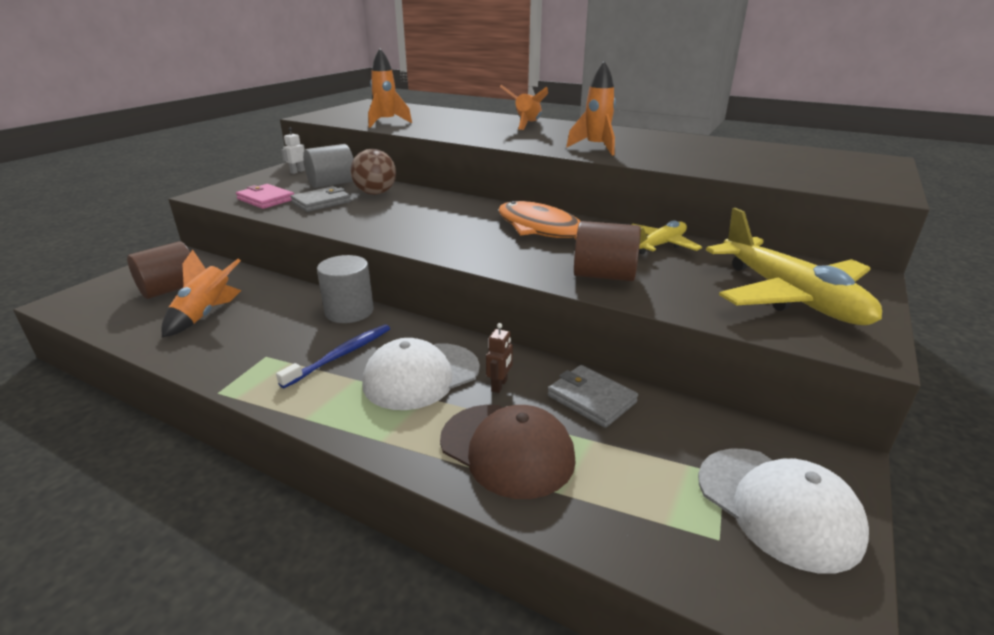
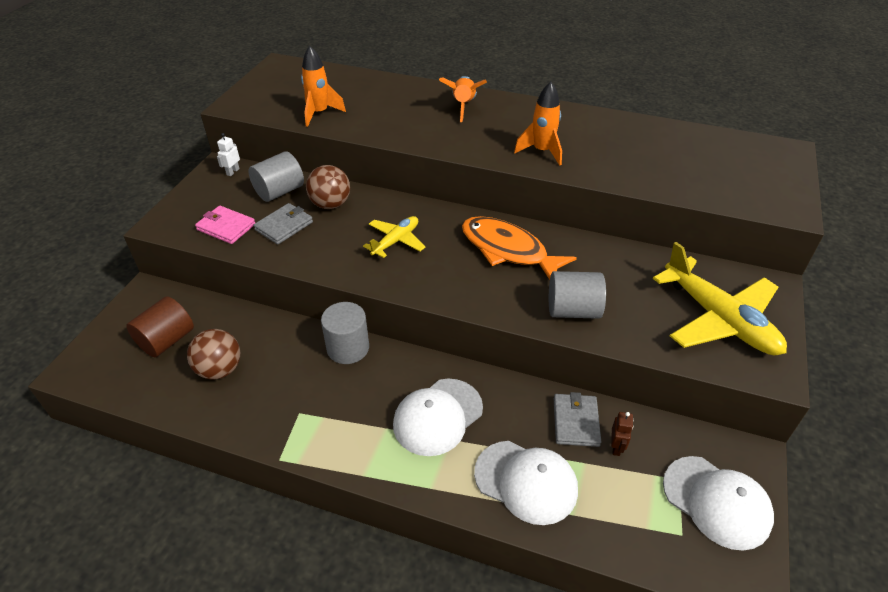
camera: 10 degrees left, 15 degrees up
orange rocket [161,250,242,337] -> brown ball [187,329,240,380]
blue toothbrush [276,324,390,388] -> none
brown cap [440,405,576,499] -> white cap [474,441,578,525]
brown robot [486,323,513,393] -> brown robot moved to [611,412,633,456]
grey wallet [548,365,638,428] -> grey wallet turned 60 degrees clockwise [554,392,601,447]
brown cylinder [574,221,641,281] -> grey cylinder [549,271,606,319]
yellow plane [631,220,702,254] -> yellow plane moved to [363,216,426,258]

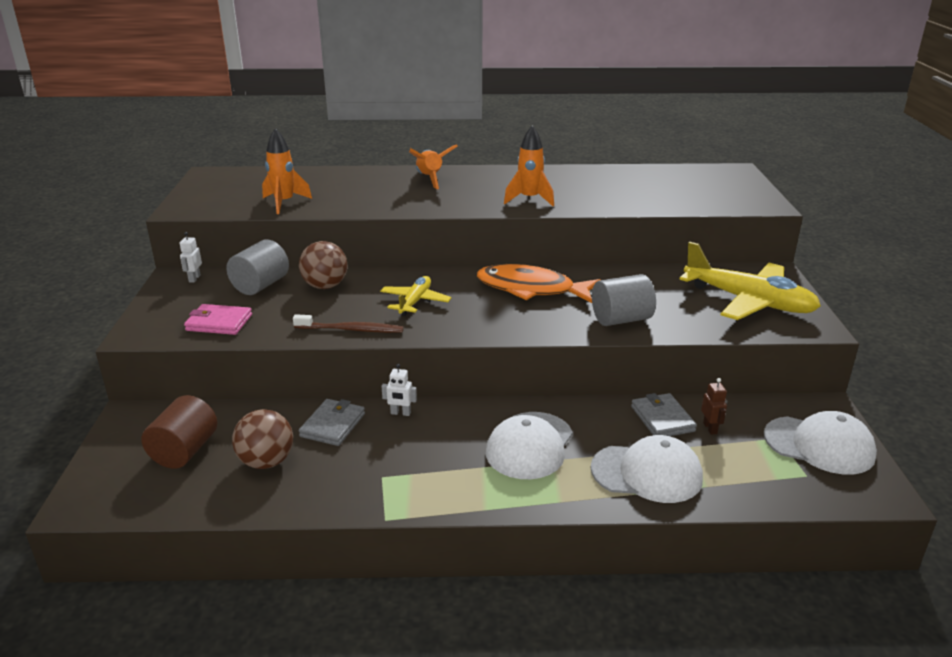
camera: 20 degrees left, 15 degrees down
grey wallet [254,203,313,244] -> grey wallet moved to [299,399,365,446]
grey cylinder [321,302,369,364] -> white robot [381,364,417,416]
none -> brown toothbrush [293,314,404,333]

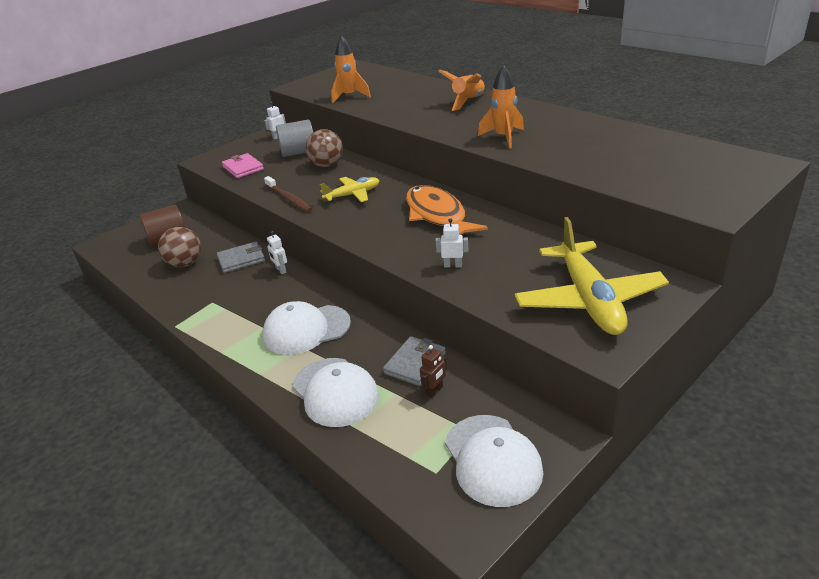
camera: 50 degrees right, 5 degrees up
grey cylinder [592,274,656,326] -> white robot [435,218,468,267]

